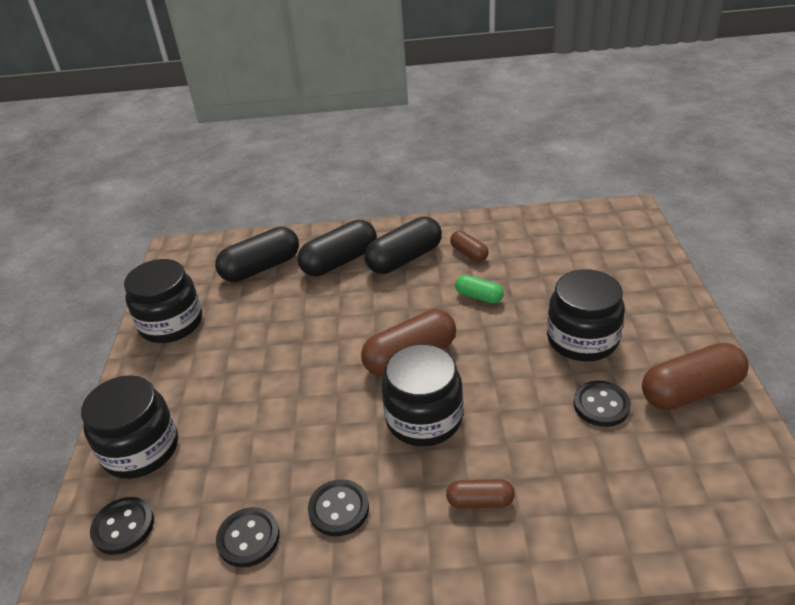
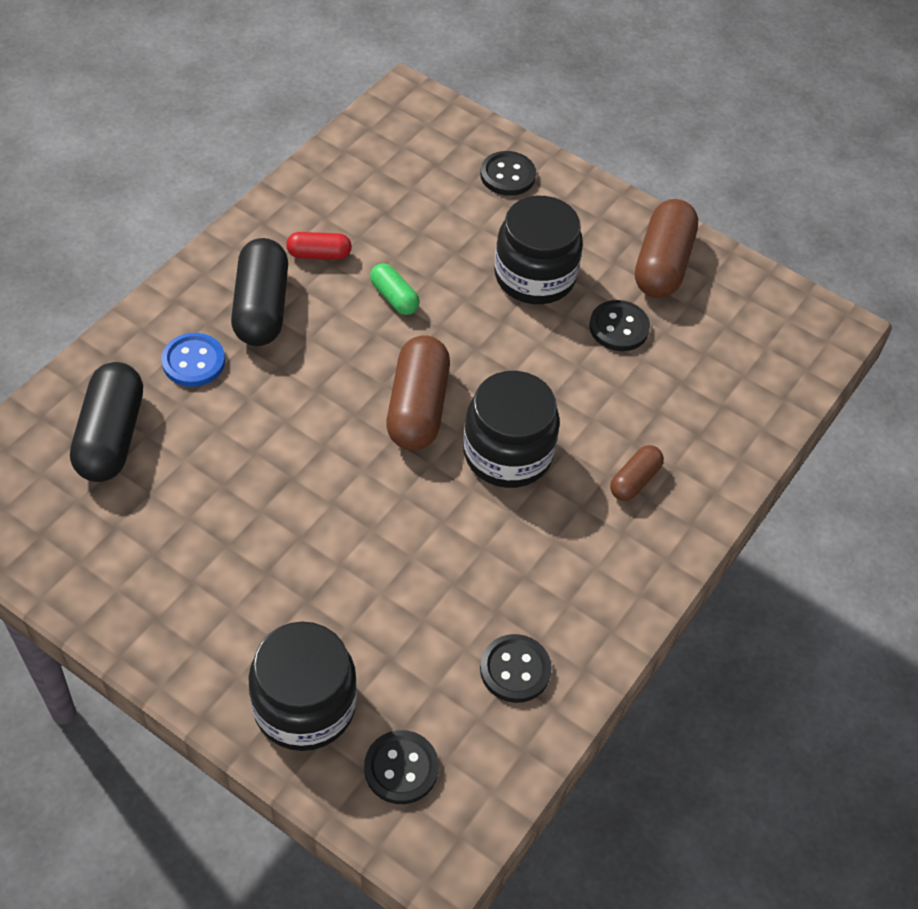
camera: 60 degrees left, 15 degrees up
black jar [124,259,202,343] -> none
black capsule [297,220,377,276] -> blue button [161,333,225,387]
black button [308,479,369,536] -> black button moved to [480,151,536,196]
brown capsule [450,231,488,262] -> red capsule [286,232,352,260]
green capsule [455,275,504,304] -> green capsule turned 75 degrees clockwise [370,263,420,315]

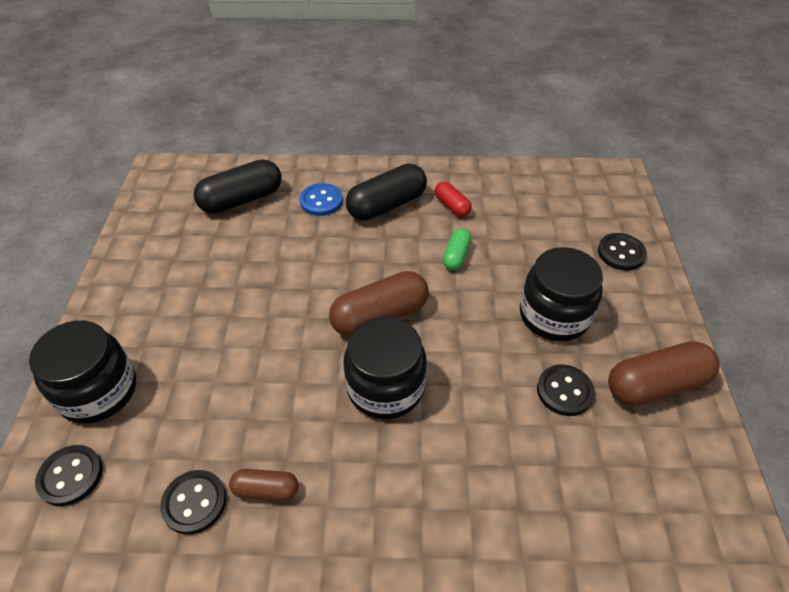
camera: 60 degrees right, 5 degrees down
brown capsule [610,445,664,501] -> brown capsule moved to [229,469,299,501]

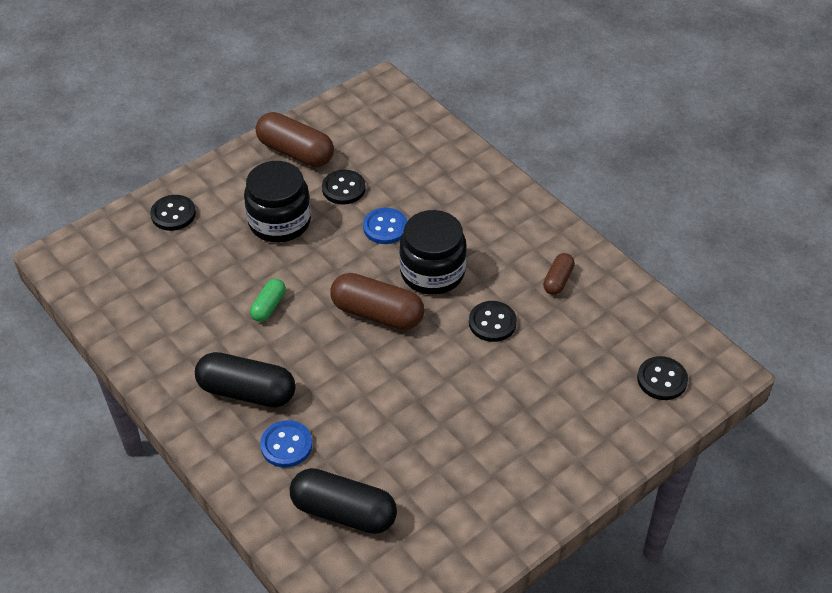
camera: 130 degrees left, 0 degrees up
black jar [29,321,136,424] -> none
black button [160,470,226,535] -> black button moved to [469,301,517,342]
brown capsule [229,469,299,501] -> brown capsule turned 60 degrees clockwise [543,253,575,295]
red capsule [435,182,472,217] -> none
green capsule [443,228,471,270] -> green capsule turned 45 degrees counterclockwise [250,279,286,322]
none -> blue button [363,208,408,244]

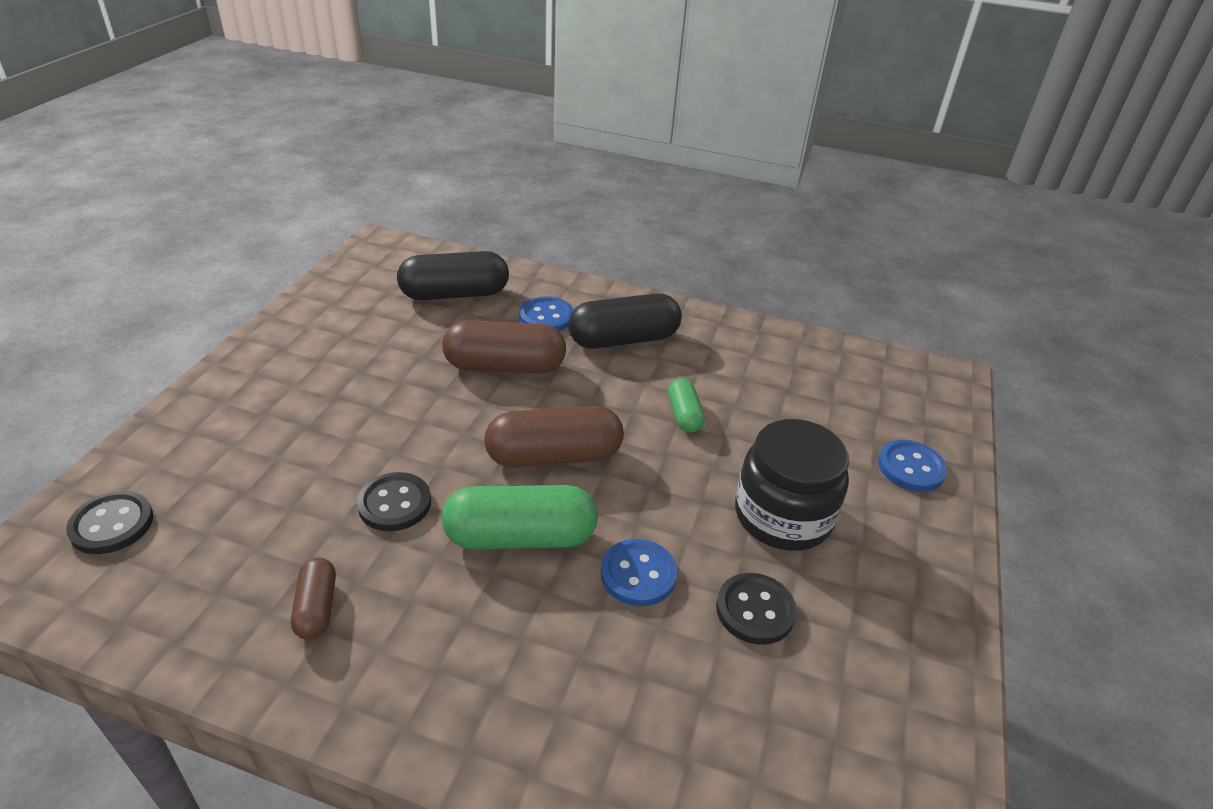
camera: 145 degrees right, 10 degrees down
black button [150,195,196,231] -> blue button [878,440,947,492]
brown capsule [256,112,334,167] -> brown capsule moved to [442,320,566,374]
black jar [399,210,467,295] -> green capsule [442,485,598,549]

